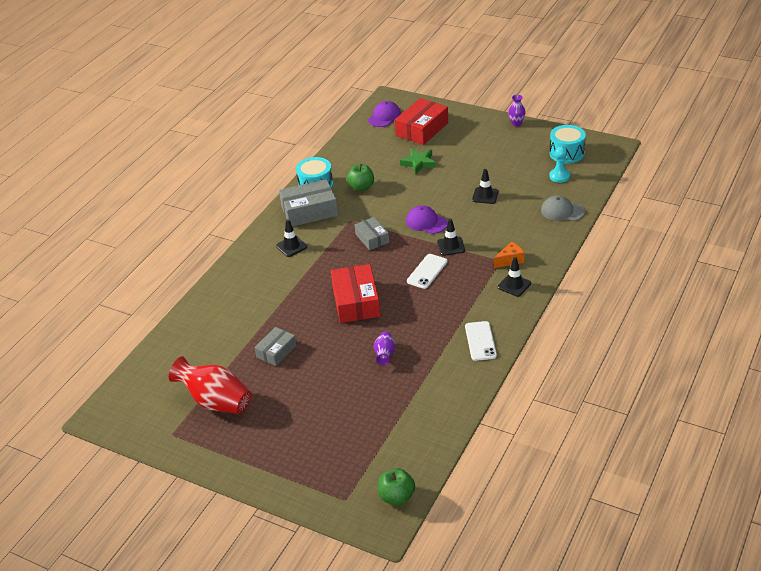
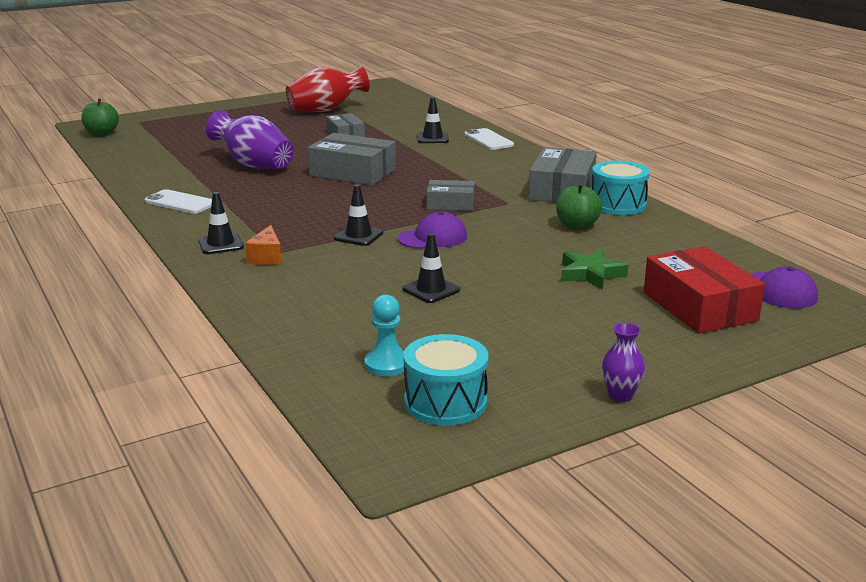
camera: 120 degrees right, 15 degrees down
black traffic cone [276,219,307,257] -> black traffic cone moved to [417,97,449,143]
red box [331,264,380,323] -> grey box [308,133,396,186]
purple vase [374,332,395,365] -> purple vase [206,110,294,169], size x2.01
white phone [407,254,448,289] -> white phone moved to [464,128,514,150]
grey cap [541,195,585,221] -> none

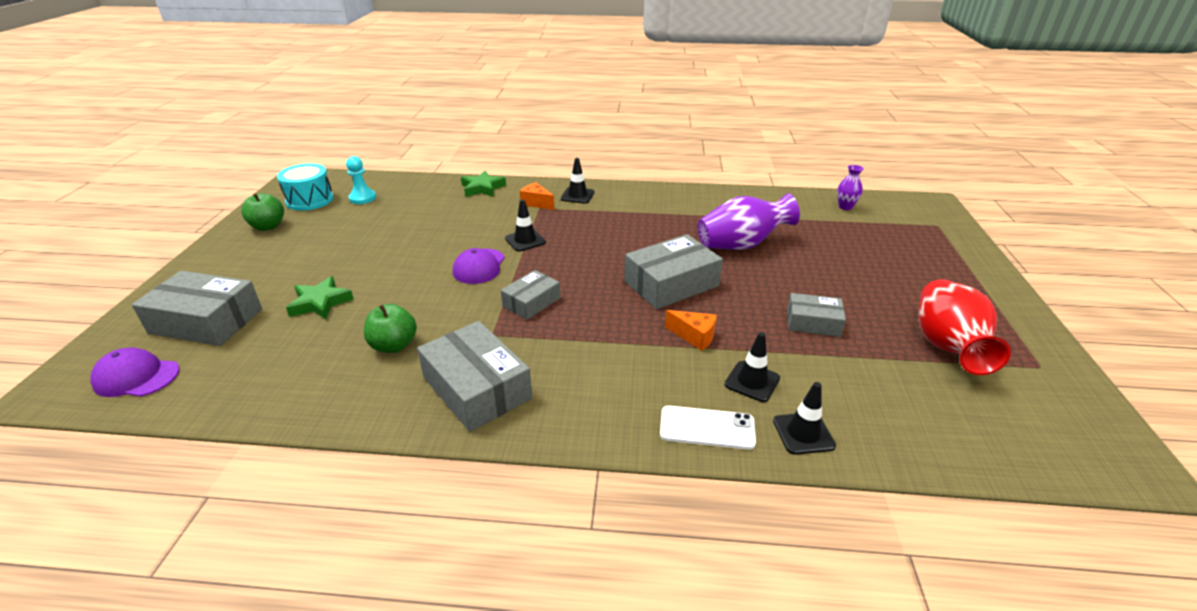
camera: 125 degrees right, 10 degrees up
green apple [81,99,119,136] -> green apple moved to [241,193,284,231]
white phone [145,189,212,214] -> none
black traffic cone [402,233,460,303] -> black traffic cone moved to [773,382,836,455]
turquoise drum [592,161,650,215] -> none
purple vase [602,323,645,402] -> purple vase moved to [837,165,864,210]
red box [644,246,765,333] -> grey box [132,271,262,346]
none -> green star [461,171,506,197]
none -> orange cheese [665,310,717,351]

